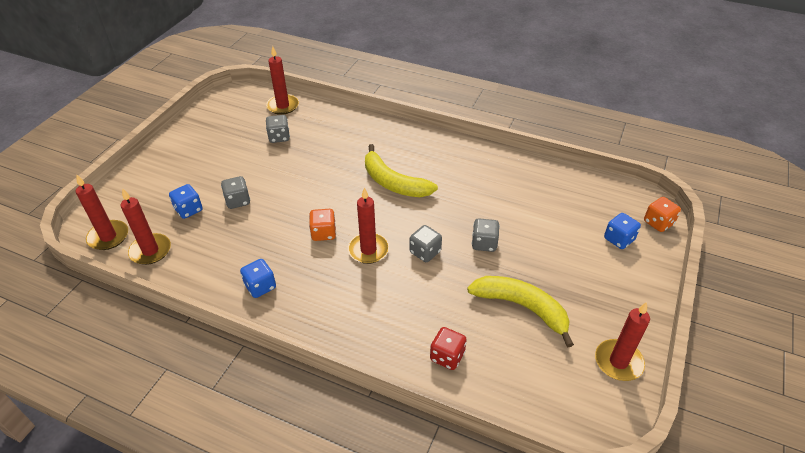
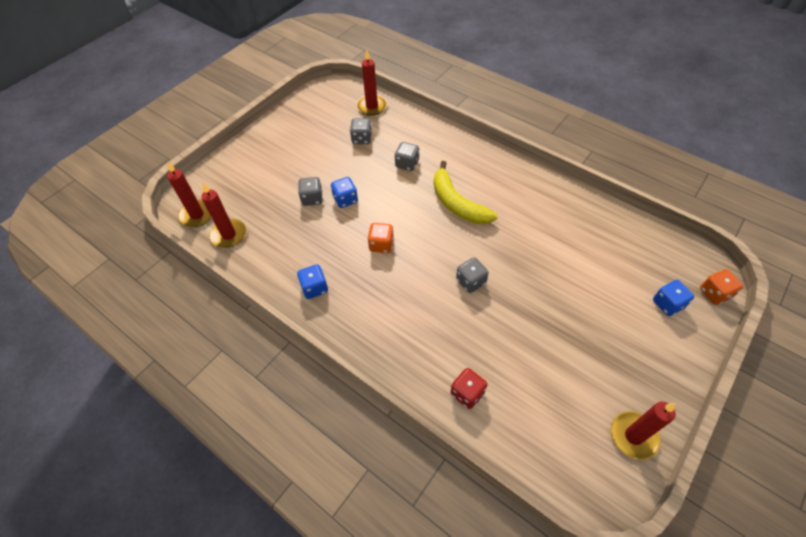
camera: 15 degrees right, 10 degrees up
blue dice [169,184,203,219] -> blue dice moved to [331,177,358,208]
red candle [348,187,389,264] -> none
yellow banana [467,276,574,347] -> none
grey dice [472,218,500,252] -> grey dice moved to [395,142,419,171]

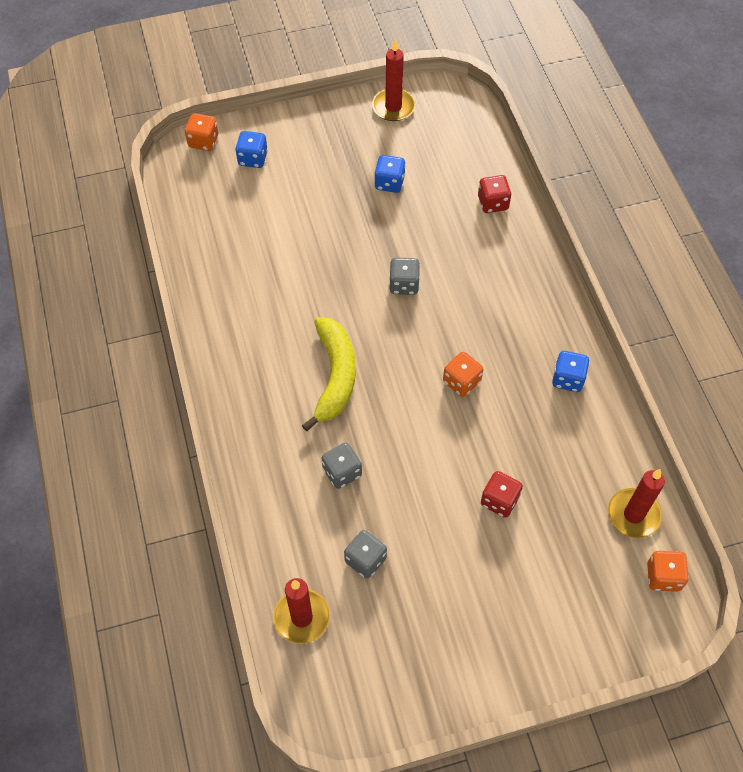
camera: 145 degrees left, 5 degrees up
red candle [167,162,212,227] -> orange dice [647,550,689,592]
grey dice [298,177,323,206] -> red dice [481,471,523,518]
blue dice [331,177,358,208] -> blue dice moved to [374,155,406,193]

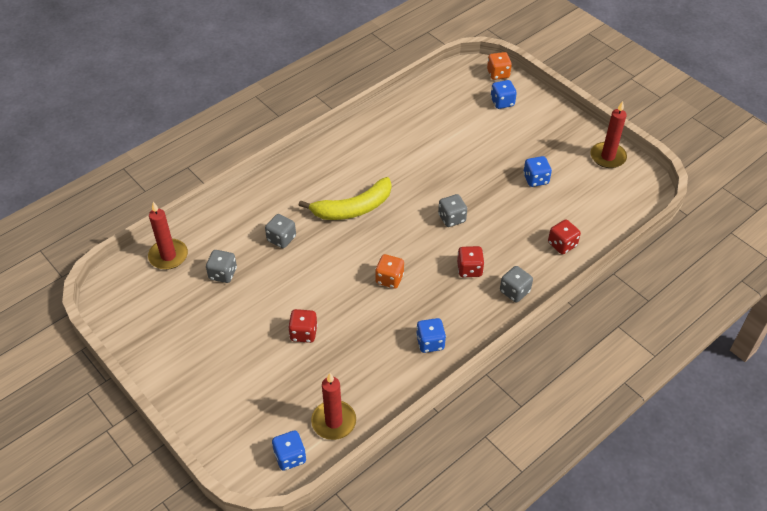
camera: 65 degrees right, 10 degrees down
orange dice [647,550,689,592] -> blue dice [272,431,306,471]
none -> red dice [457,246,484,277]
none -> grey dice [500,266,533,302]

